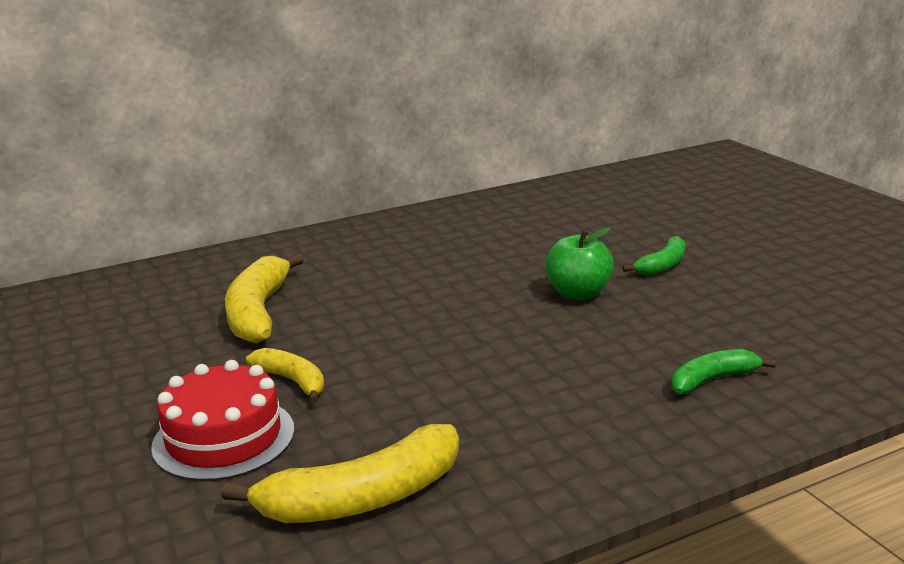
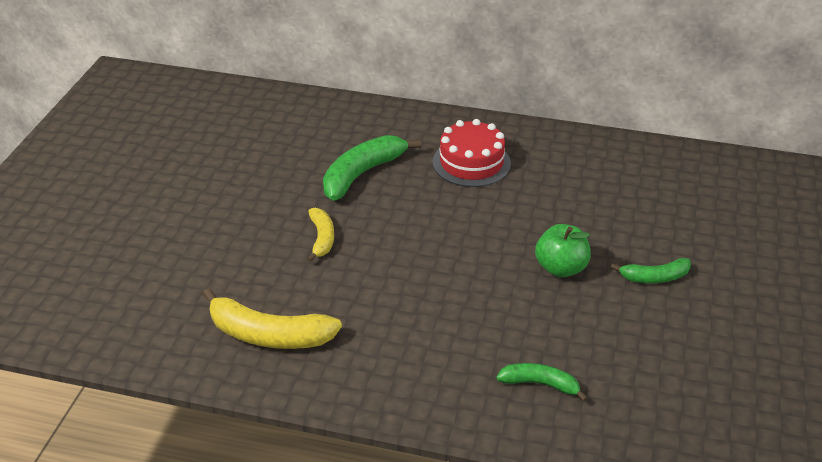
camera: 40 degrees right, 15 degrees up
red cake [151,360,295,481] -> red cake moved to [433,119,511,187]
yellow banana [225,253,304,343] -> green banana [323,135,421,201]

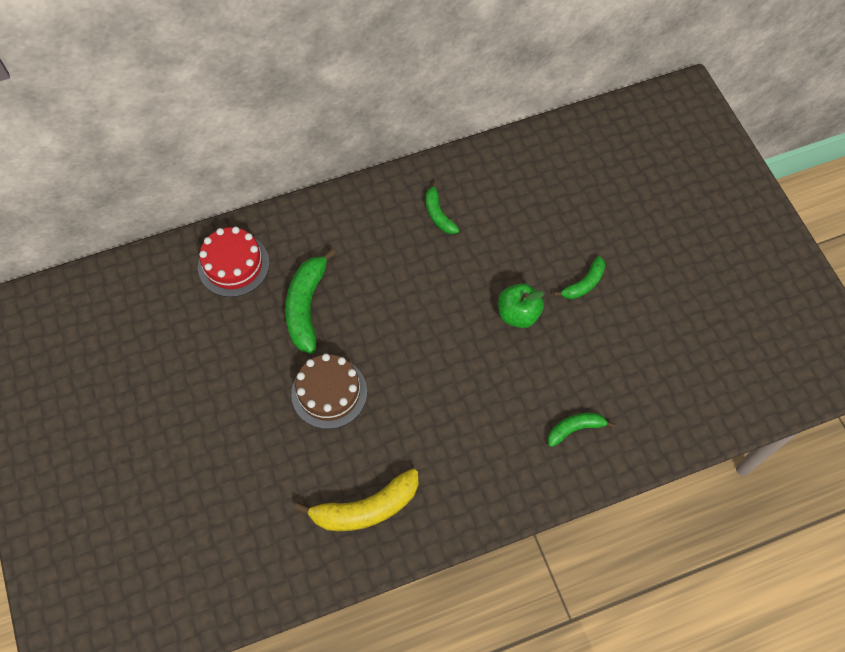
camera: 35 degrees left, 25 degrees up
yellow banana [307,208,334,262] -> brown cake [291,354,367,429]
red cake [433,119,511,187] -> red cake moved to [198,227,269,297]
none -> green banana [426,181,459,234]

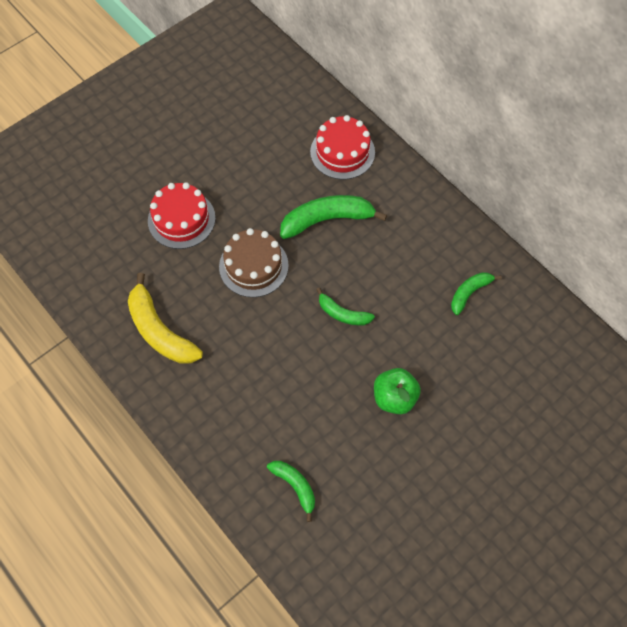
camera: 70 degrees right, 0 degrees up
green banana [553,256,605,299] -> green banana moved to [316,287,375,325]
none -> red cake [148,182,216,249]

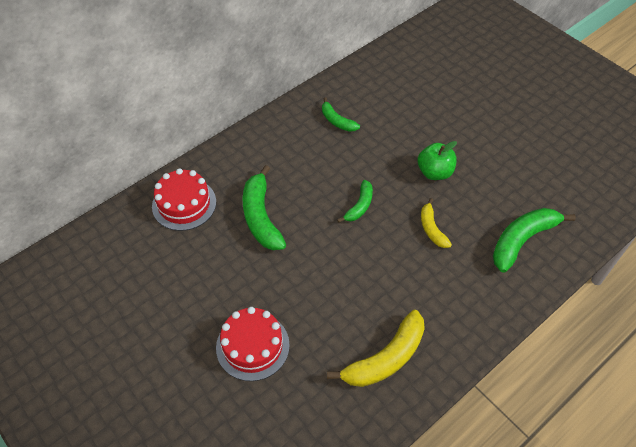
camera: 90 degrees left, 10 degrees down
brown cake [219,228,289,297] -> none
green banana [267,461,315,522] -> green banana [493,208,576,273], size x1.74
none -> yellow banana [421,198,452,248]

